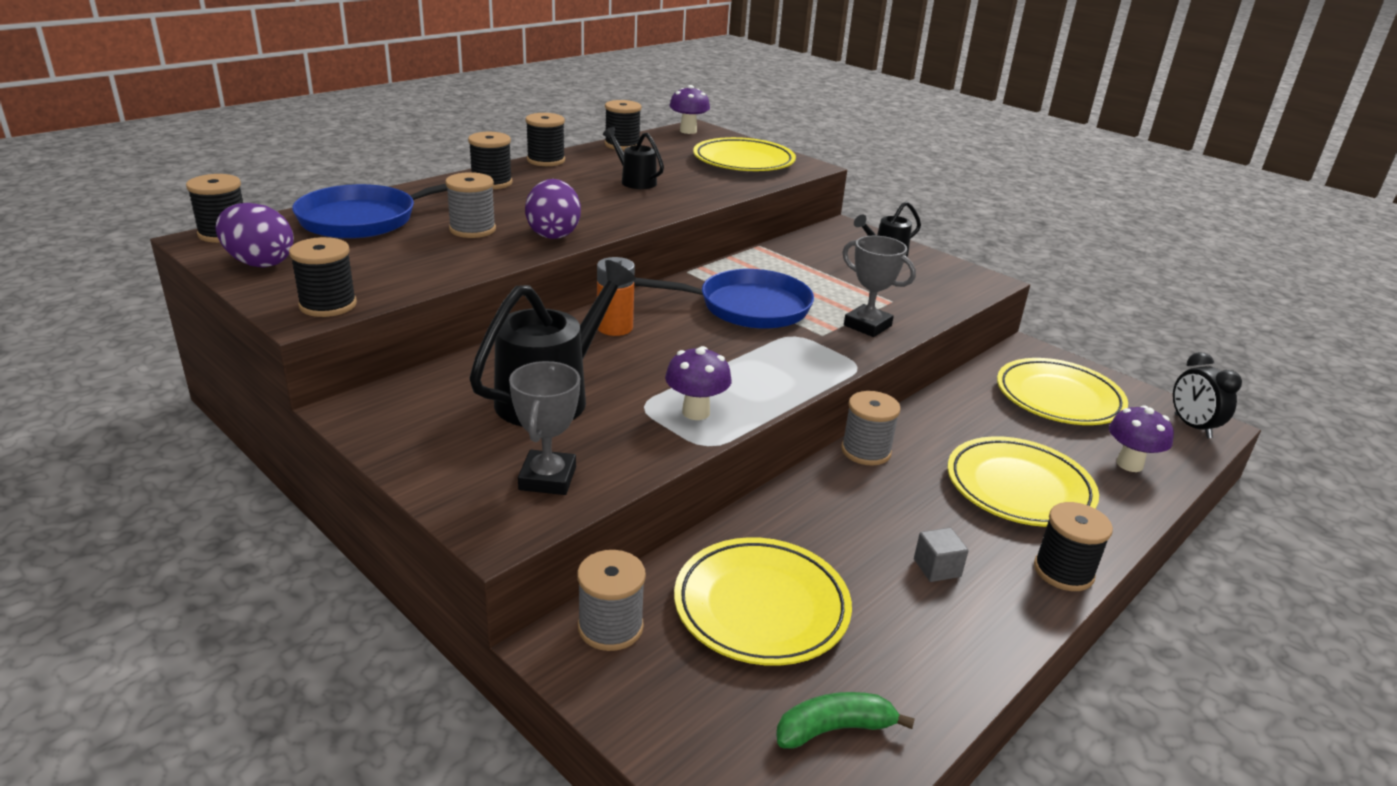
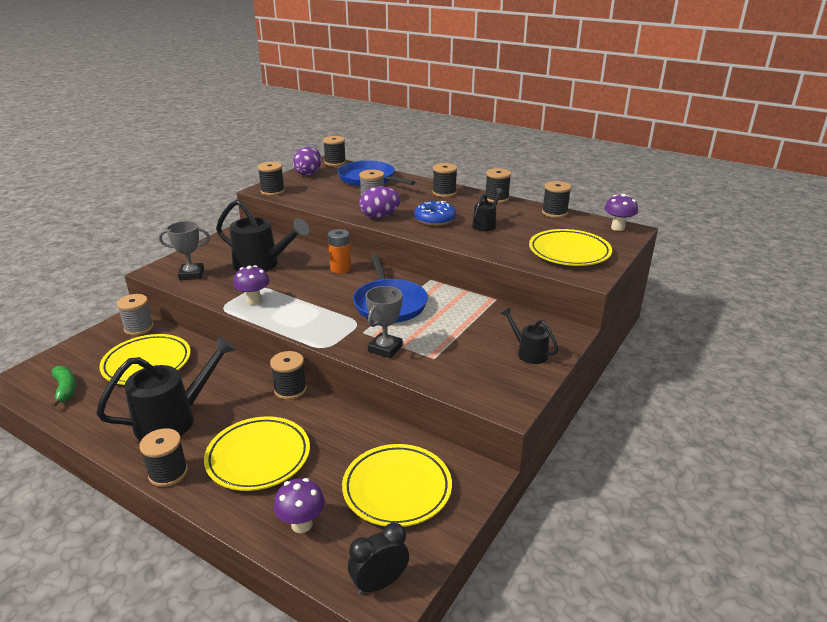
camera: 80 degrees right, 0 degrees up
grey spool [841,391,901,465] -> black spool [270,351,307,400]
grey cube [914,528,969,582] -> black watering can [96,336,236,441]
none -> blue donut [414,201,456,226]

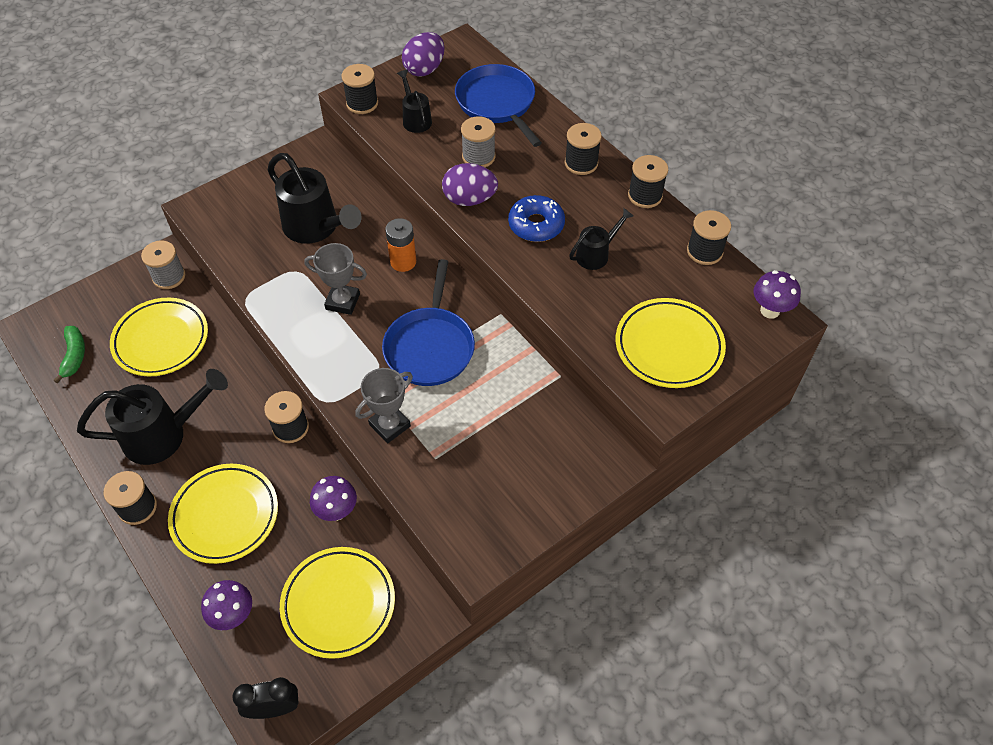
camera: 20 degrees right, 25 degrees up
grey trophy [159,221,210,280] -> grey trophy moved to [304,243,367,315]
purple mushroom [233,265,270,305] -> purple mushroom moved to [310,476,357,521]
black spool [323,136,346,166] -> none
black watering can [501,307,559,364] -> black watering can moved to [397,70,432,133]

